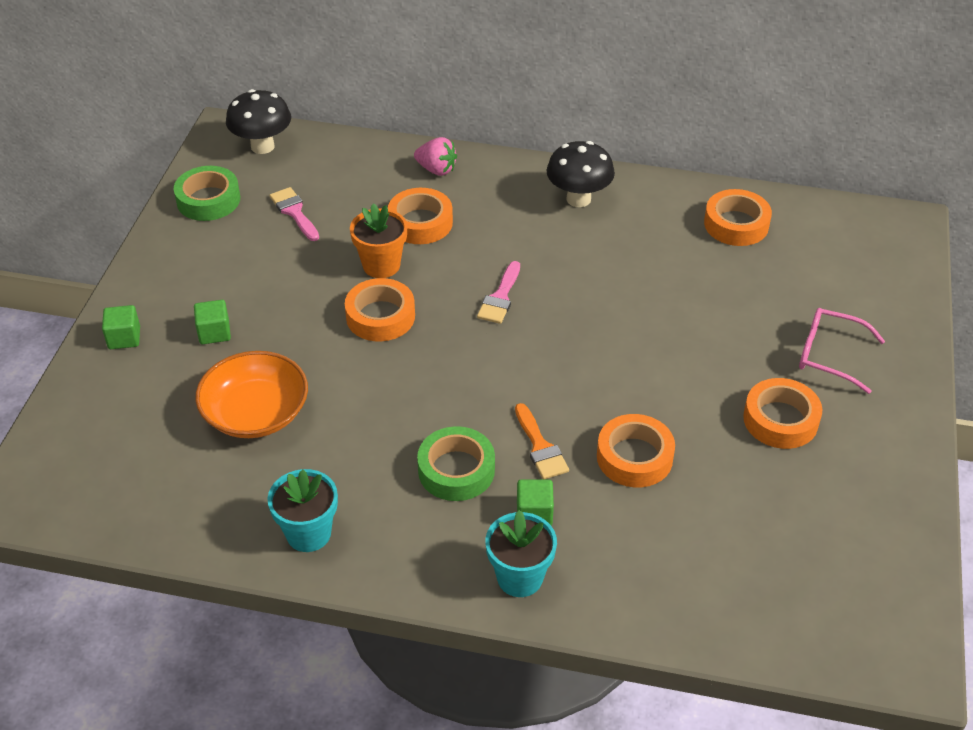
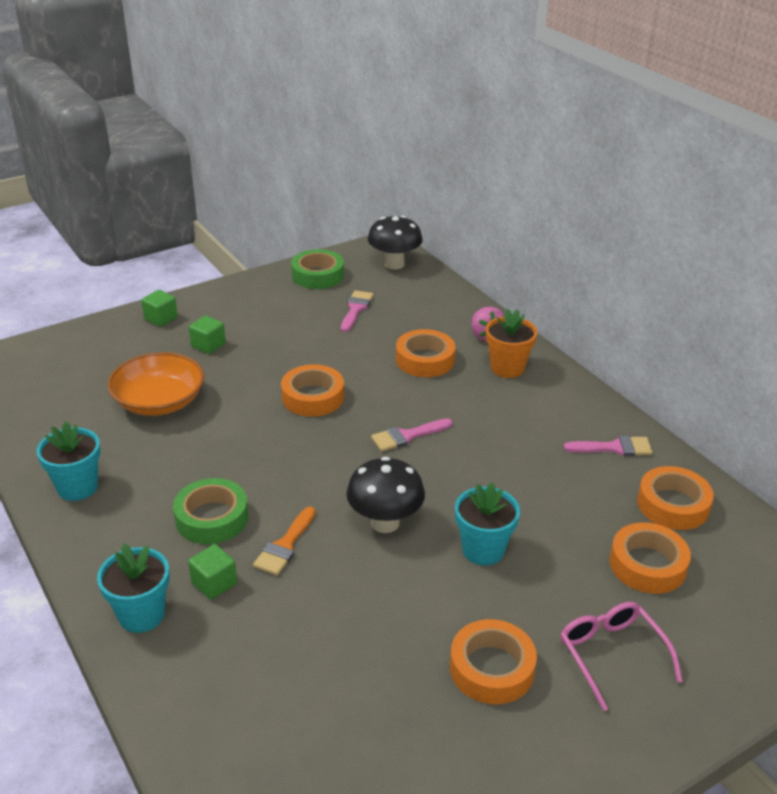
camera: 45 degrees right, 10 degrees down
orange flower pot [350,203,407,278] -> orange flower pot moved to [486,309,537,378]
black mushroom [547,141,615,207] -> black mushroom moved to [346,457,425,533]
orange tape [597,414,675,488] -> orange tape moved to [610,522,691,594]
none -> turquoise flower pot [455,482,520,566]
none -> pink brush [564,436,653,456]

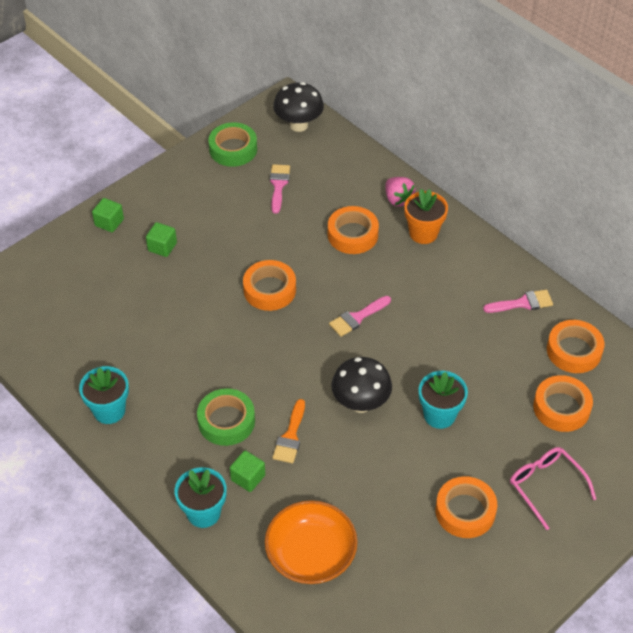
camera: 10 degrees left, 15 degrees up
orange bowl [108,352,204,416] -> orange bowl moved to [265,500,358,584]

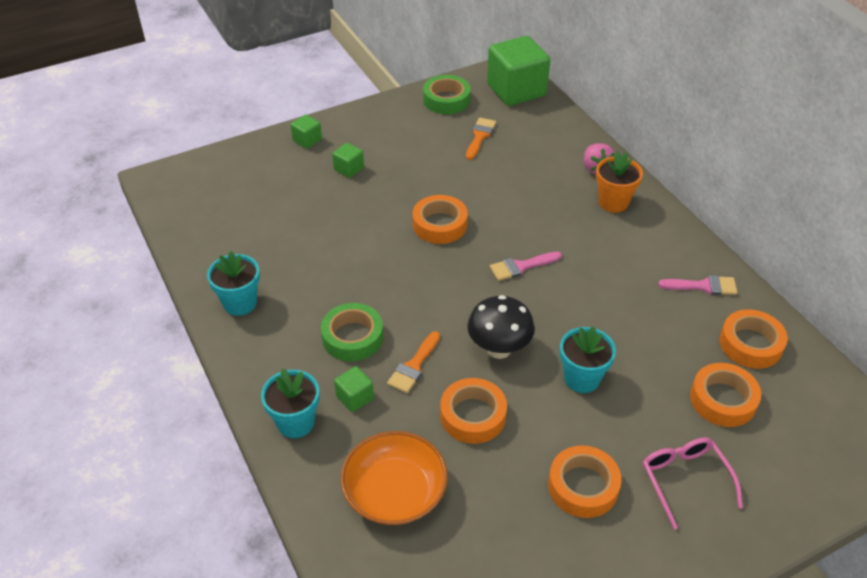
camera: 15 degrees right, 5 degrees down
pink brush [270,164,290,214] -> orange brush [466,118,496,160]
black mushroom [273,82,324,132] -> green cube [487,36,550,106]
orange tape [328,206,379,254] -> orange tape moved to [440,378,507,444]

